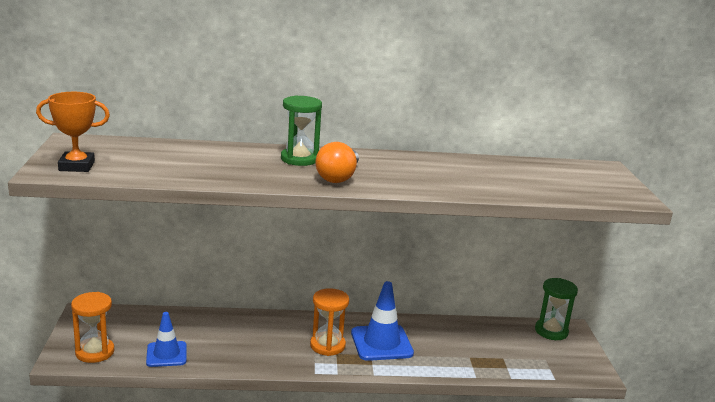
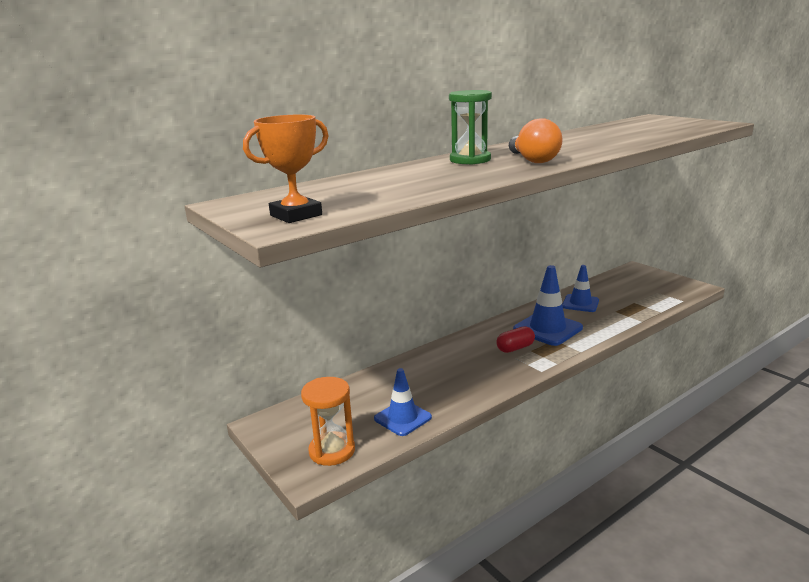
camera: 30 degrees left, 0 degrees up
orange hourglass [310,288,349,356] -> red capsule [496,326,535,353]
green hourglass [535,278,578,340] -> none
none -> blue traffic cone [562,265,599,312]

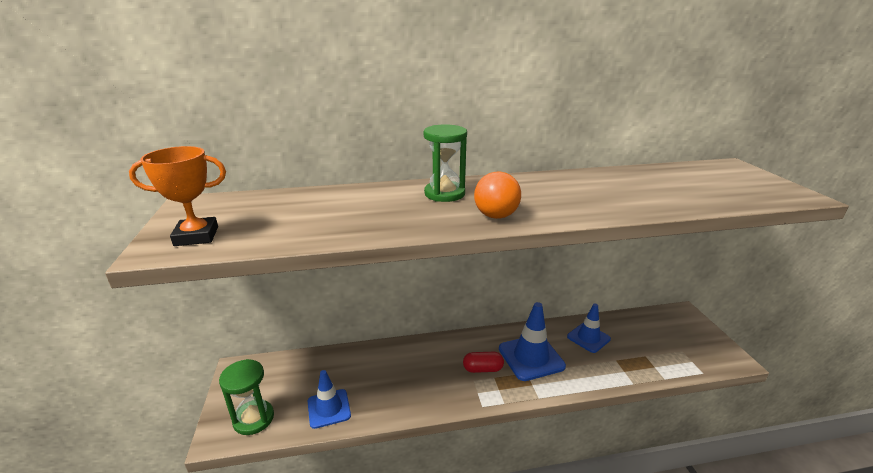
camera: 25 degrees right, 5 degrees up
orange hourglass [301,377,355,466] -> green hourglass [219,359,274,435]

